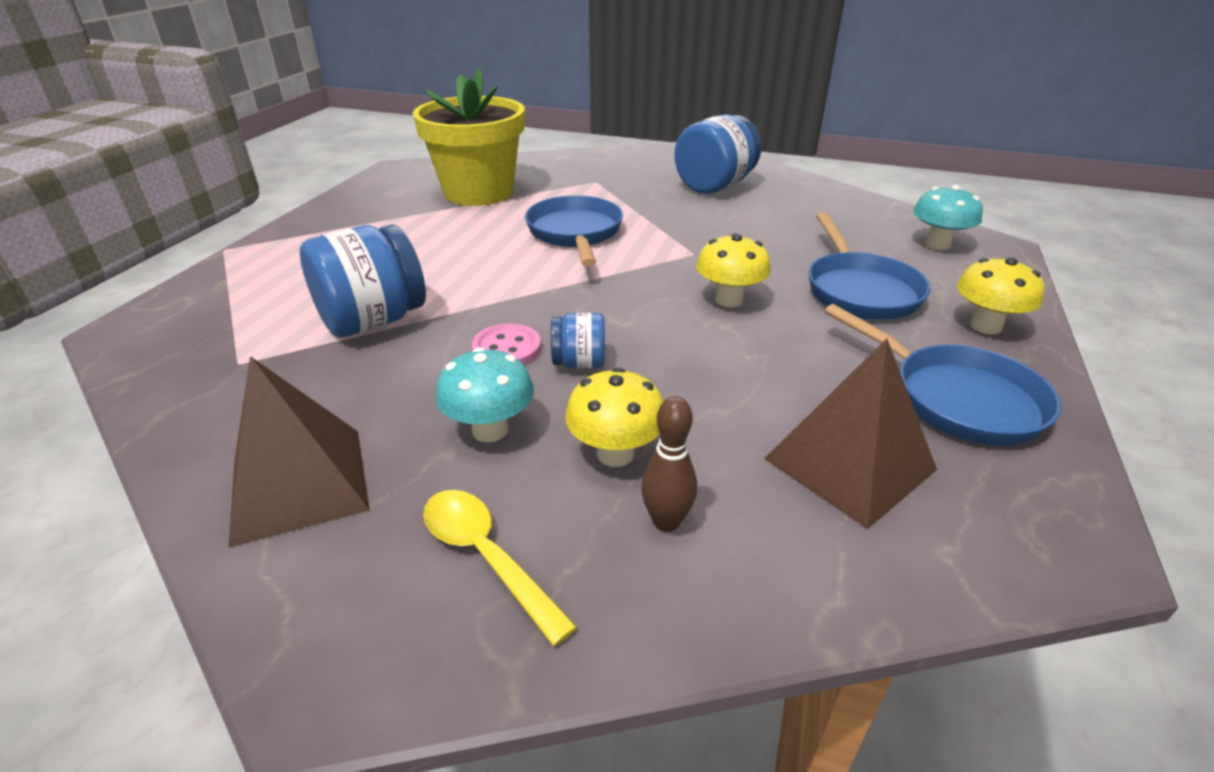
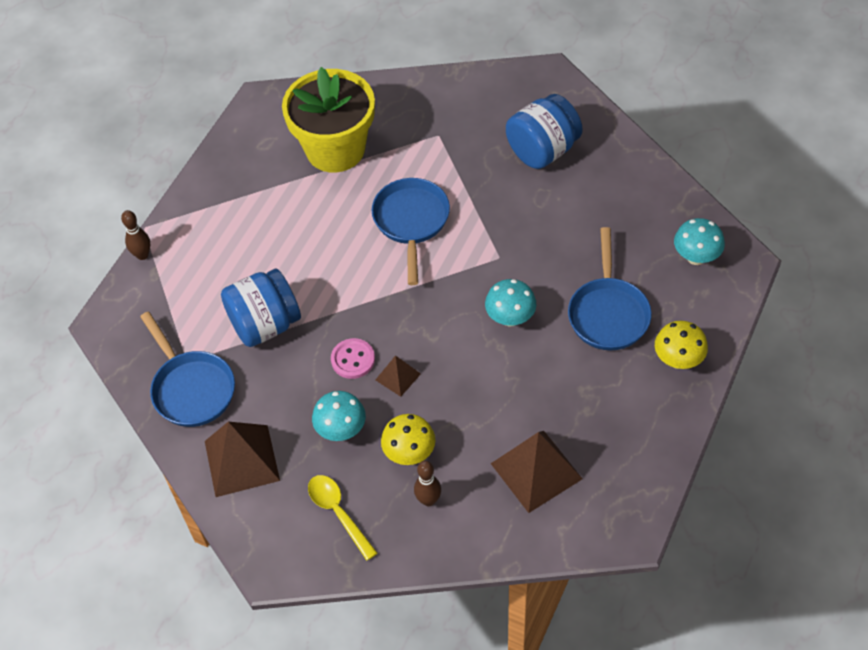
camera: 10 degrees right, 20 degrees up
blue jar [551,313,605,368] -> brown pyramid [376,355,421,397]
yellow mushroom [696,234,771,307] -> turquoise mushroom [485,279,536,326]
blue pan [824,304,1061,446] -> blue pan moved to [140,312,235,427]
none -> brown bowling pin [121,210,151,260]

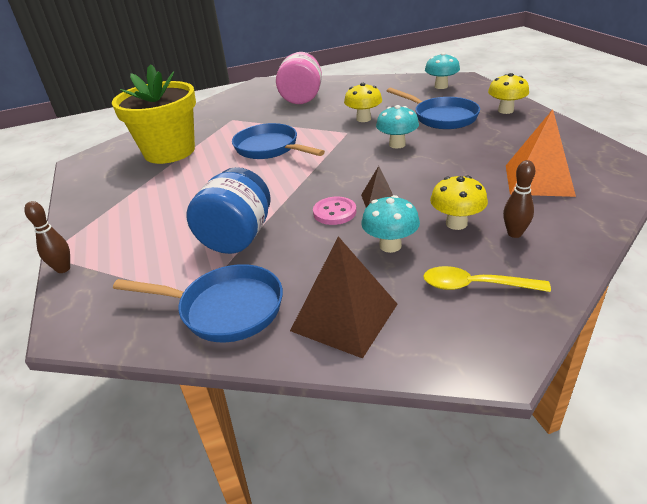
camera: 45 degrees left, 20 degrees down
brown pyramid [491,431,582,513] -> orange pyramid [506,109,576,197]
blue jar [506,94,583,169] -> pink jar [276,52,322,104]
none -> yellow mushroom [344,83,382,122]

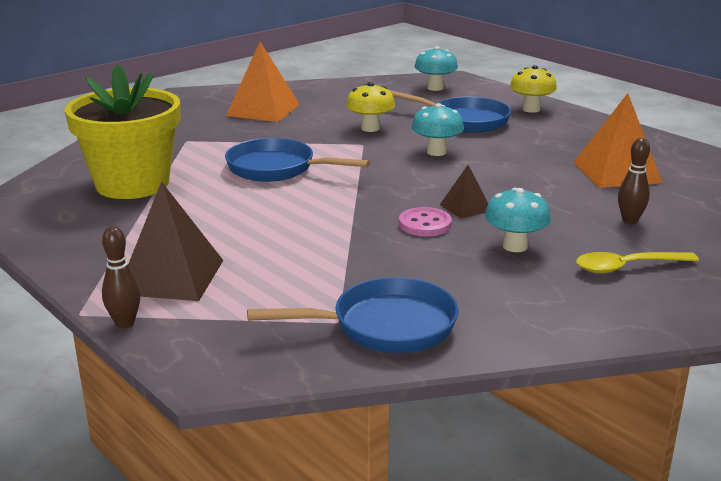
camera: 25 degrees left, 10 degrees down
blue jar [186,167,271,254] -> none
pink jar [276,52,322,104] -> orange pyramid [226,42,300,122]
brown pyramid [290,236,397,359] -> brown pyramid moved to [128,181,223,301]
yellow mushroom [430,176,488,230] -> none

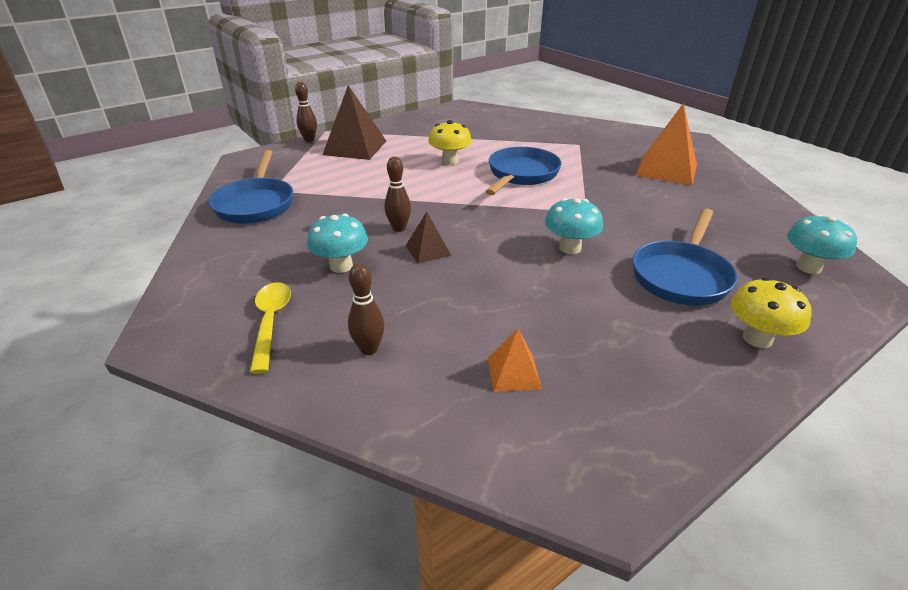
camera: 95 degrees right, 10 degrees up
yellow flower pot [64,64,180,199] -> none
yellow mushroom [346,82,395,132] -> yellow mushroom moved to [428,120,472,165]
pink button [399,207,452,236] -> brown bowling pin [384,157,411,232]
orange pyramid [574,93,663,188] -> orange pyramid [488,329,542,392], size x0.52

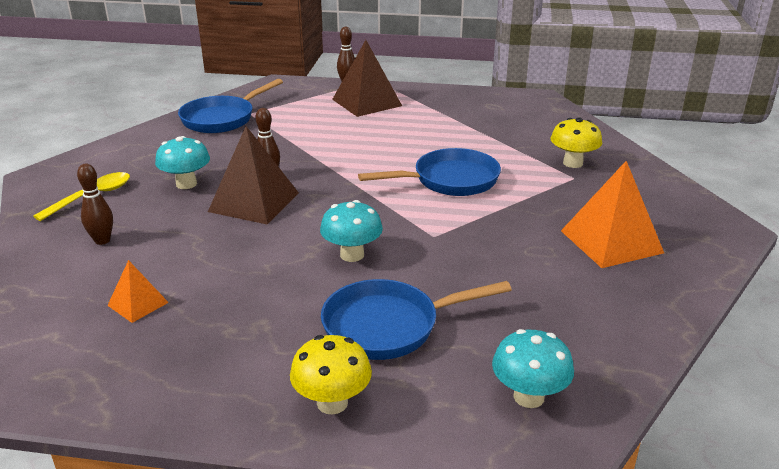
camera: 45 degrees right, 5 degrees down
brown pyramid [406,212,451,264] -> brown pyramid [208,126,299,225], size x1.91
yellow mushroom [428,120,472,165] -> yellow mushroom moved to [551,117,602,168]

